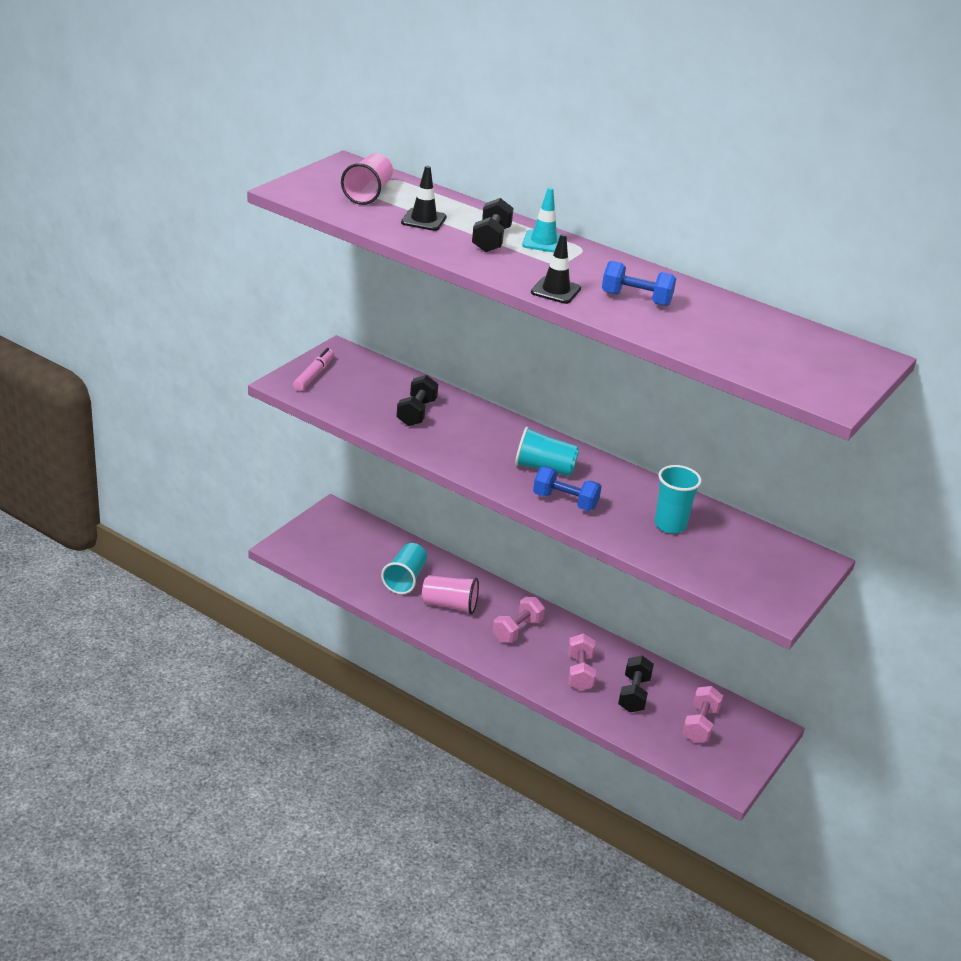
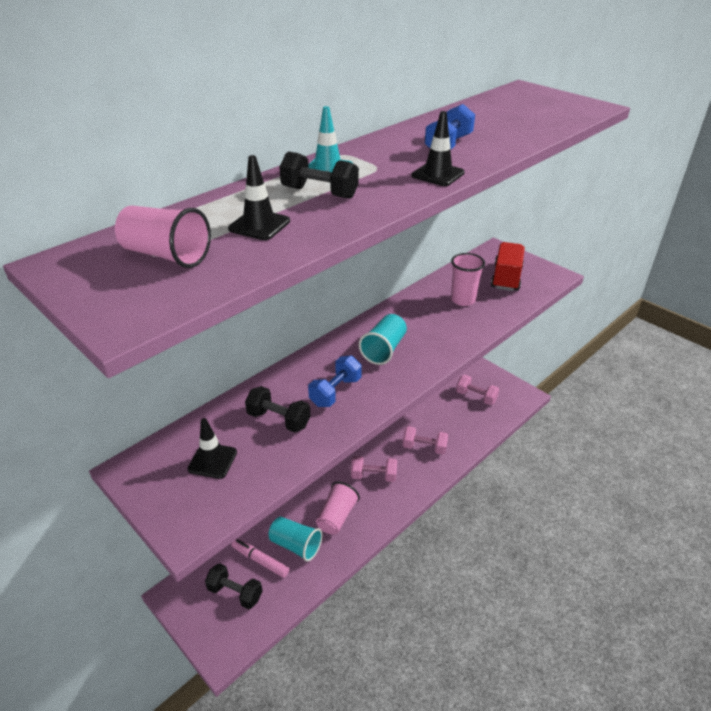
camera: 75 degrees left, 5 degrees up
pink marker [293,348,334,391] -> pink marker moved to [231,539,289,578]
pink dumbbell [492,597,545,643] -> pink dumbbell turned 45 degrees counterclockwise [351,456,397,482]
blue dumbbell [533,467,602,511] -> blue dumbbell moved to [308,356,361,407]
black dumbbell [618,656,654,712] -> black dumbbell moved to [205,563,262,609]
turquoise cup [654,465,702,534] -> pink cup [451,253,485,306]
none -> black traffic cone [187,418,237,479]
none -> red truck [491,242,525,291]

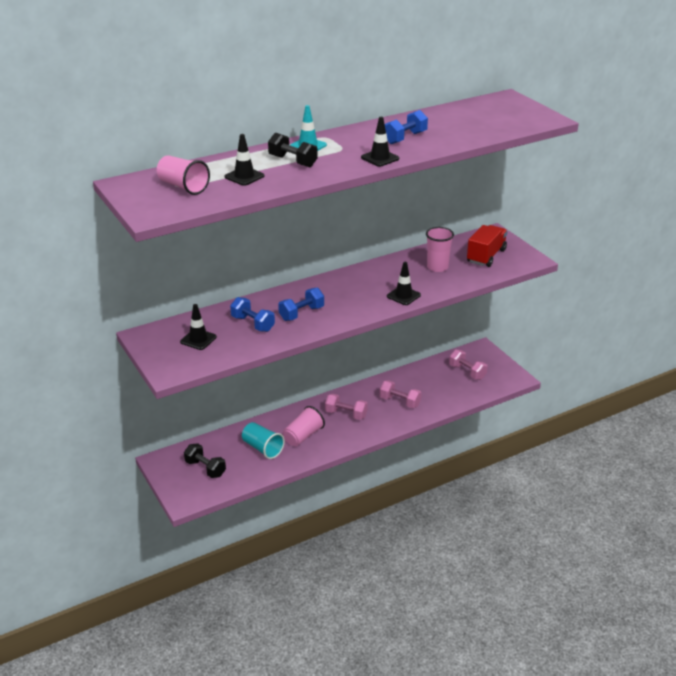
camera: 15 degrees right, 5 degrees down
pink marker [231,539,289,578] -> none
black dumbbell [245,386,311,432] -> blue dumbbell [230,297,275,332]
turquoise cup [359,314,407,365] -> none
none -> black traffic cone [387,262,421,305]

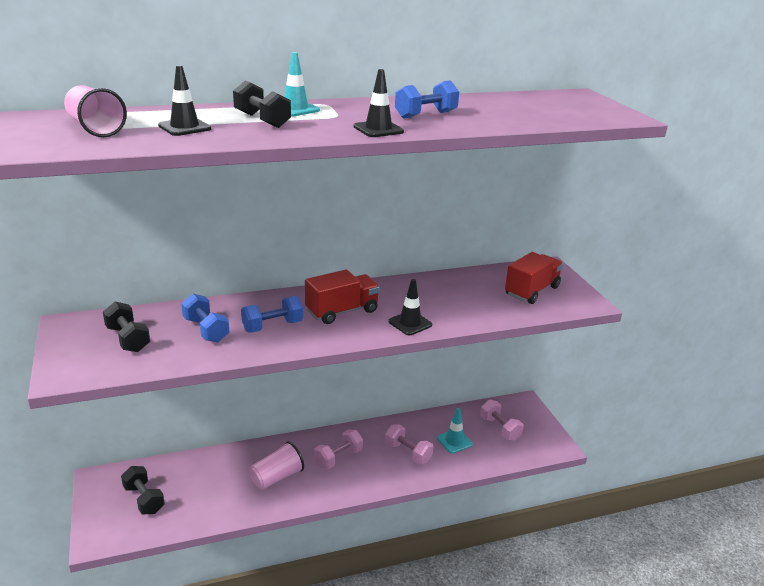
camera: 10 degrees right, 5 degrees down
black traffic cone [180,304,217,350] -> black dumbbell [103,302,150,352]
turquoise cup [242,422,285,459] -> none
pink dumbbell [325,393,368,420] -> pink dumbbell turned 75 degrees counterclockwise [314,429,363,469]
pink cup [426,227,454,272] -> none
none -> red truck [305,269,380,324]
none -> turquoise traffic cone [437,408,473,454]

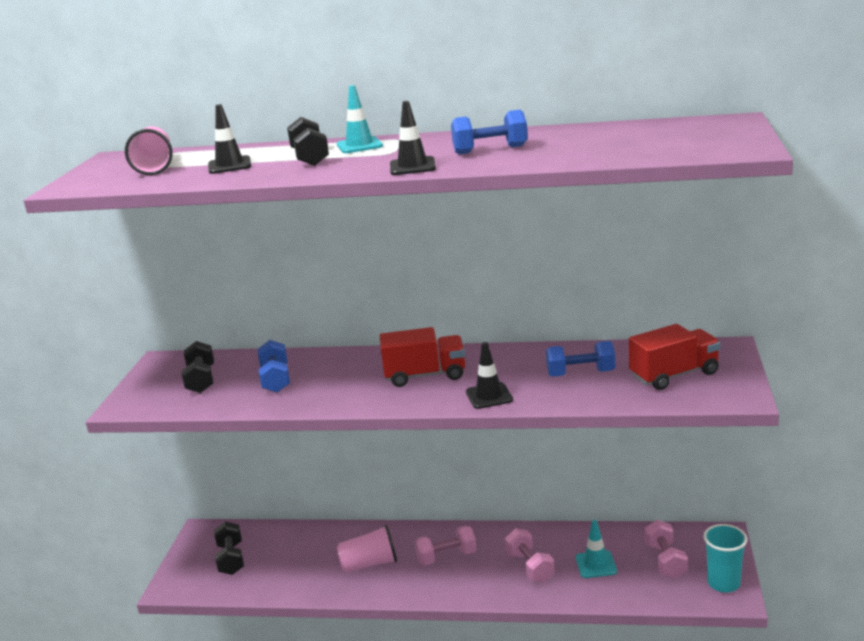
camera: 30 degrees right, 5 degrees down
blue dumbbell [241,296,303,333] -> blue dumbbell moved to [546,341,615,377]
none -> turquoise cup [703,524,748,593]

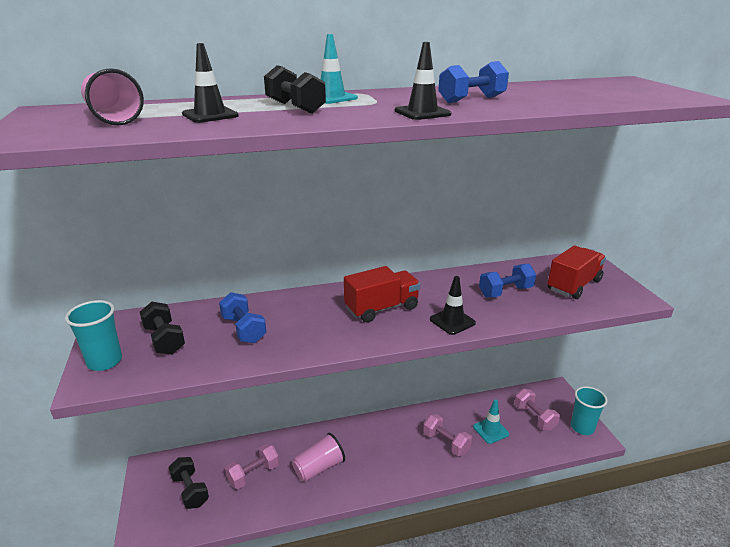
camera: 25 degrees left, 5 degrees up
pink dumbbell [414,525,477,566] -> pink dumbbell moved to [225,444,279,489]
none -> turquoise cup [65,300,122,371]

